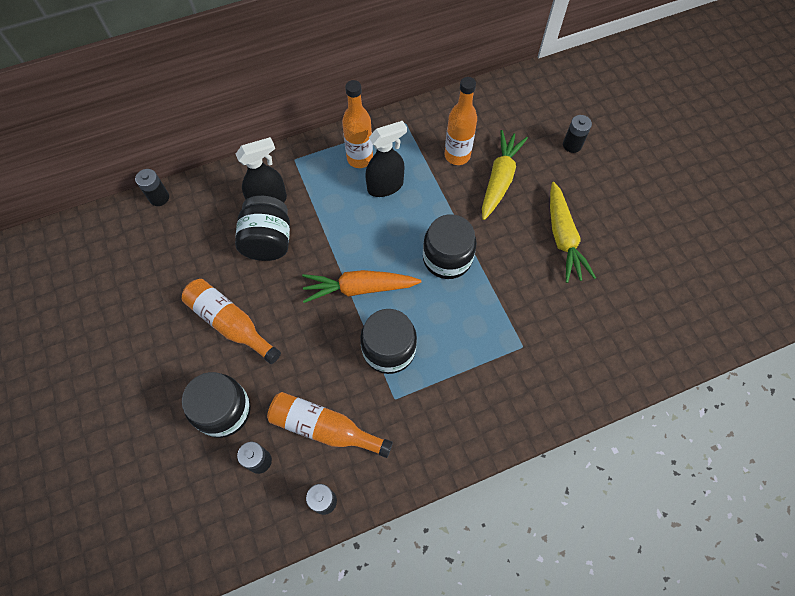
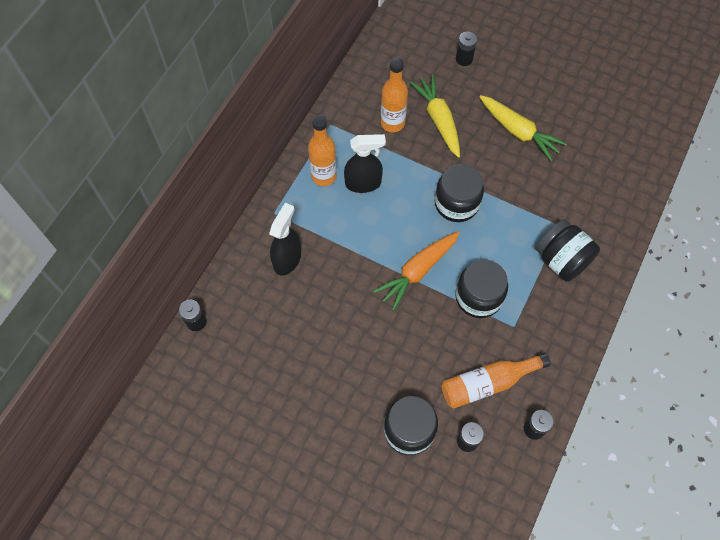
camera: 40 degrees left, 0 degrees up
orange bottle [182,279,281,364] -> none
black jar [235,196,290,261] -> black jar moved to [535,219,600,282]
black spray bottle [365,121,407,197] -> black spray bottle turned 60 degrees clockwise [344,134,386,193]

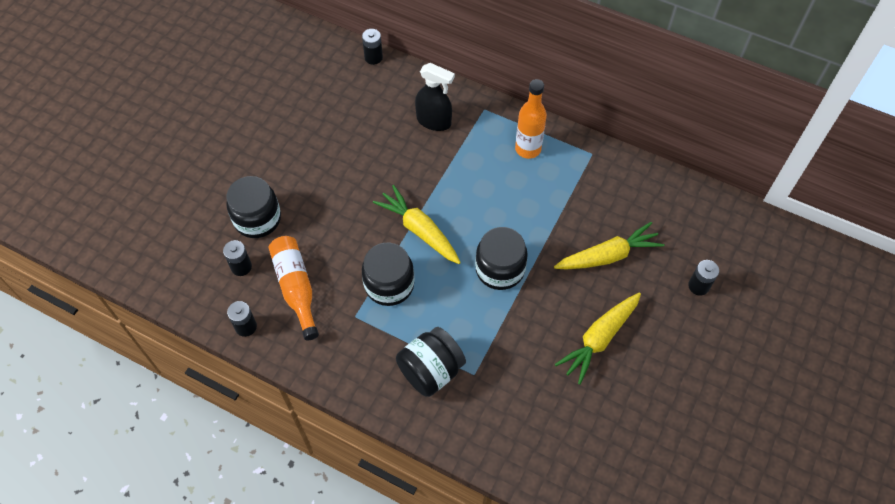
camera: 90 degrees right, 5 degrees down
black spray bottle [344,134,386,193] -> none
orange carrot [373,231,460,311] -> yellow carrot [373,185,461,264]
orange bottle [381,57,408,132] -> none

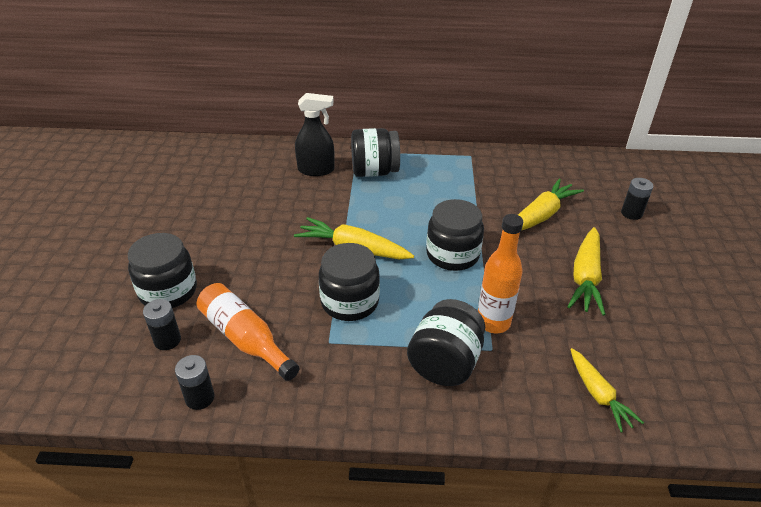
camera: 25 degrees left, 20 degrees down
black battery [362,29,383,65] -> none
orange bottle [515,79,547,159] -> orange bottle moved to [478,214,523,333]
none -> black jar [351,128,400,177]
none -> yellow carrot [570,348,644,432]

